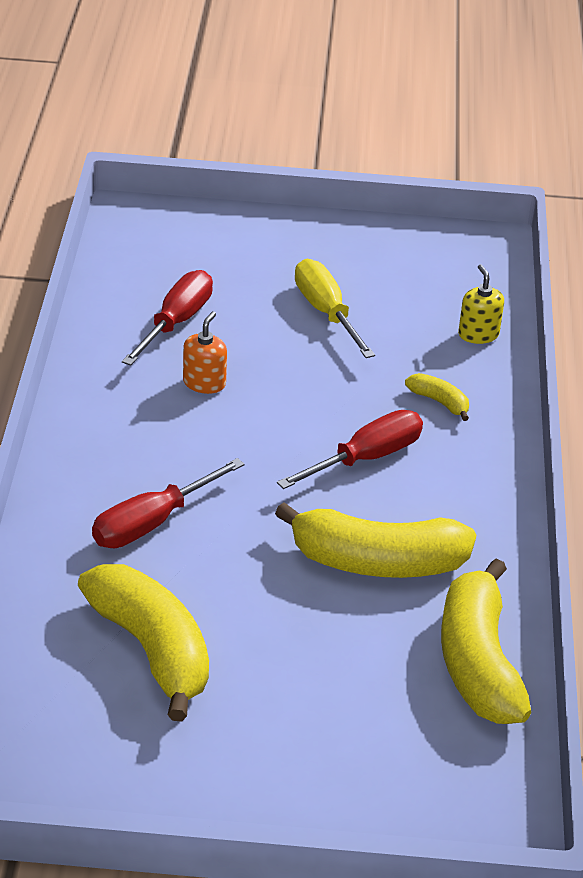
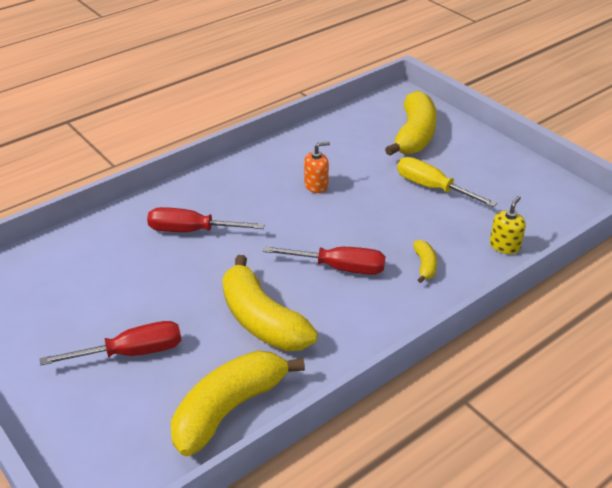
camera: 50 degrees right, 0 degrees up
yellow banana [78,564,209,722] -> yellow banana moved to [385,91,437,156]
red screwdriver [122,270,213,366] -> red screwdriver moved to [40,321,181,365]
yellow screwdriver [295,259,375,358] -> yellow screwdriver turned 75 degrees counterclockwise [397,157,497,207]

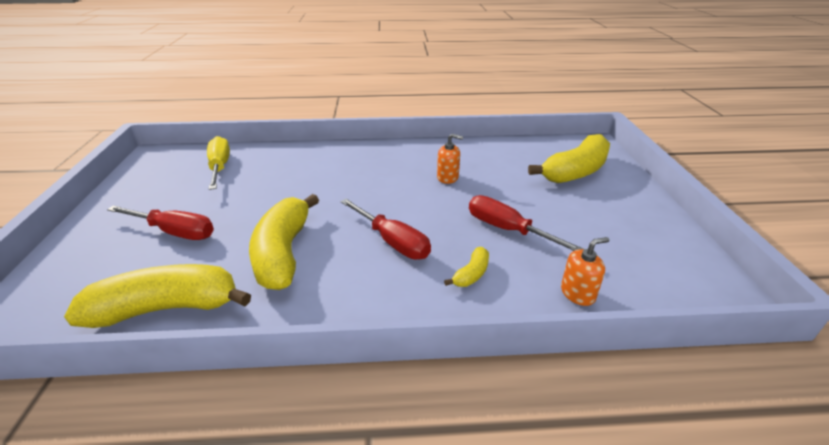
camera: 35 degrees right, 5 degrees down
red screwdriver [147,207,265,232] -> red screwdriver moved to [469,195,585,251]
yellow screwdriver [397,157,497,207] -> yellow screwdriver moved to [207,136,230,190]
yellow soap dispenser [490,196,526,254] -> orange soap dispenser [561,237,609,306]

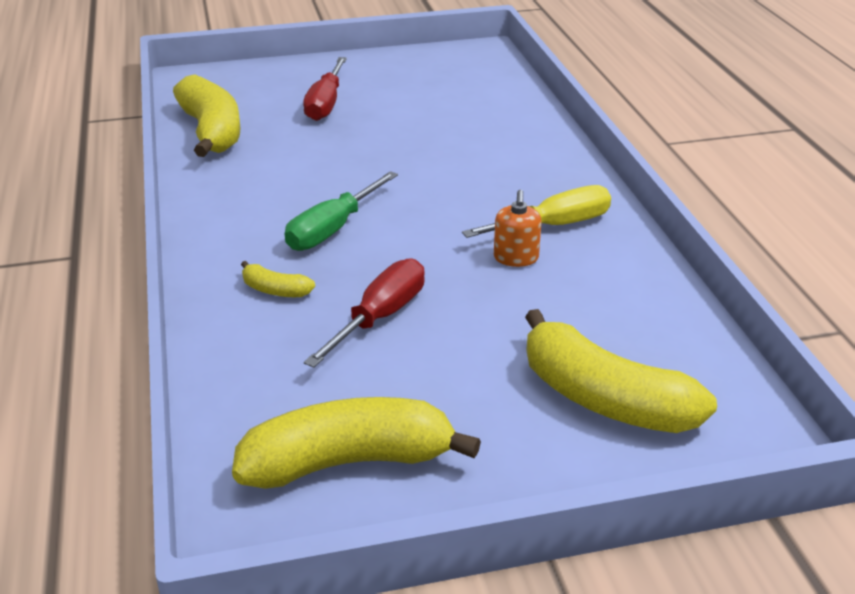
camera: 80 degrees right, 0 degrees up
yellow screwdriver [207,136,230,190] -> yellow screwdriver moved to [462,185,611,238]
yellow banana [249,194,319,290] -> yellow banana moved to [232,397,481,489]
red screwdriver [340,199,431,259] -> green screwdriver [285,171,398,251]
orange soap dispenser [561,237,609,306] -> none

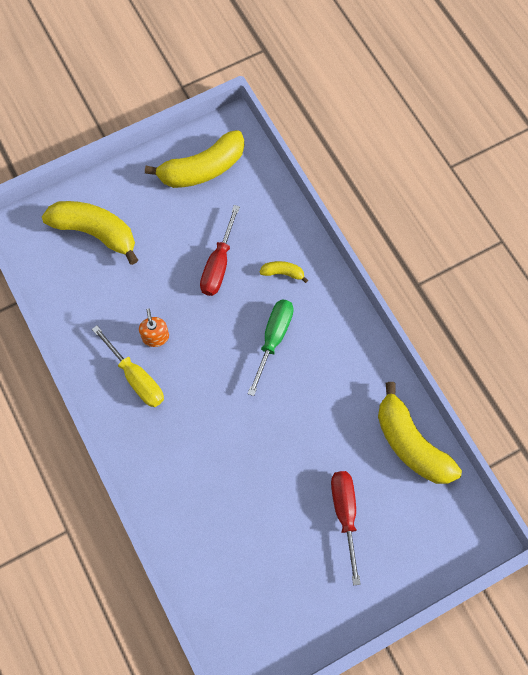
camera: 165 degrees right, 35 degrees up
yellow screwdriver [462,185,611,238] -> yellow screwdriver turned 90 degrees counterclockwise [92,325,164,407]

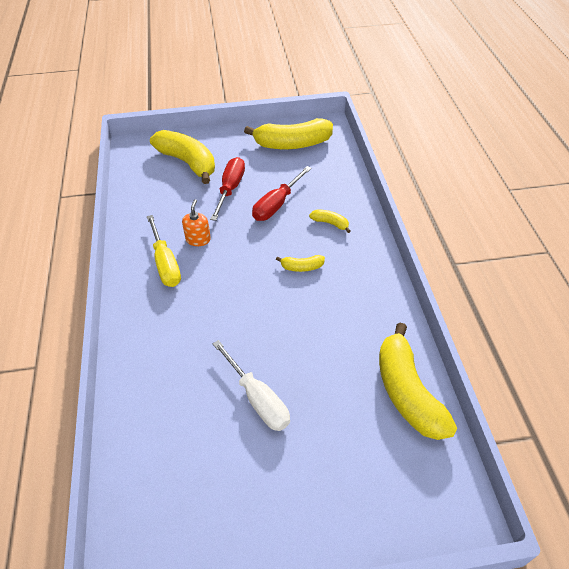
camera: 20 degrees right, 20 degrees down
green screwdriver [248,299,294,396] -> yellow banana [276,255,325,272]
red screwdriver [331,471,361,586] -> red screwdriver moved to [210,157,245,221]
none -> white screwdriver [213,340,290,431]

